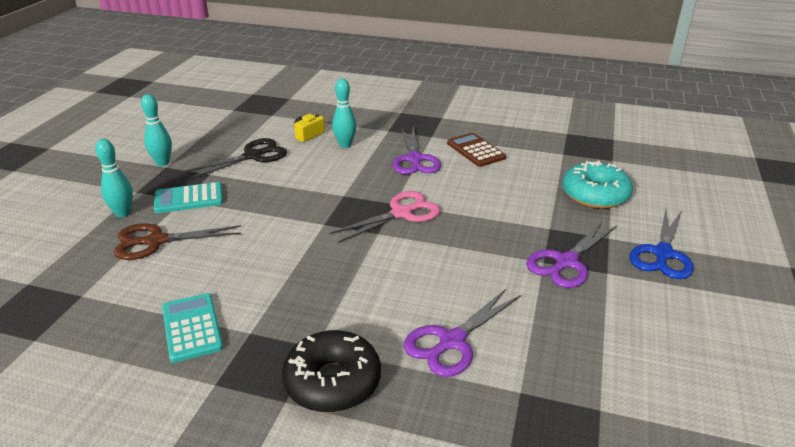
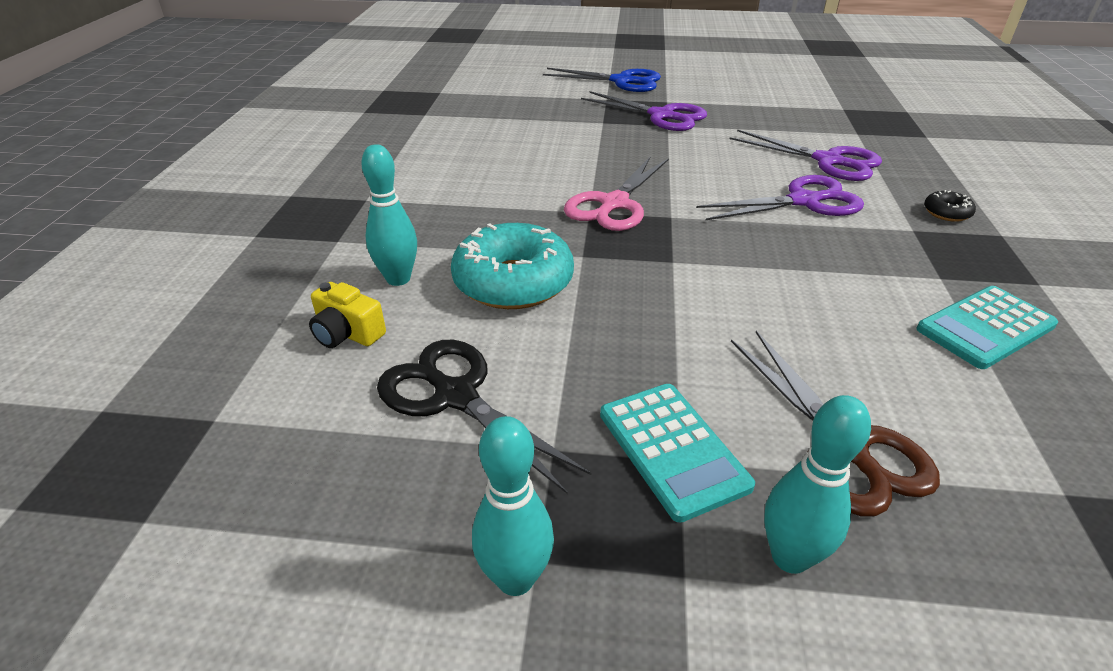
camera: 100 degrees left, 5 degrees up
black donut [282,330,381,412] -> black donut [924,190,976,222], size x0.44
pink scissors [330,191,441,243] -> pink scissors turned 105 degrees counterclockwise [564,156,669,231]
purple scissors [392,127,441,175] -> purple scissors moved to [696,175,864,221]
brown calculator [447,133,506,167] -> none
turquoise donut [562,160,633,209] -> turquoise donut moved to [451,223,574,309]

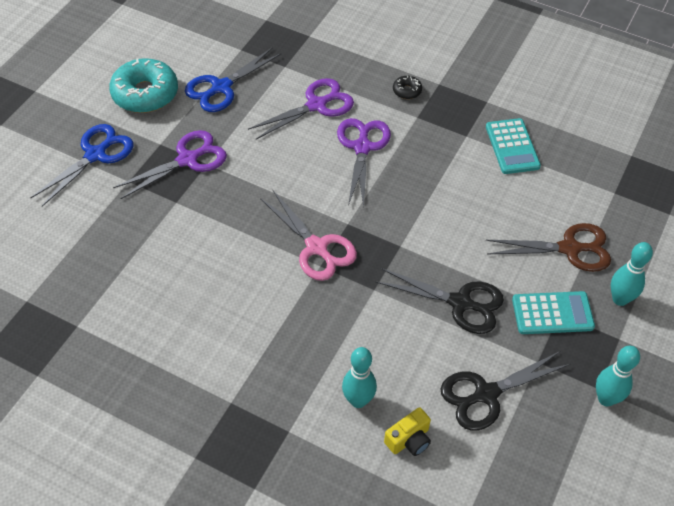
camera: 70 degrees left, 15 degrees up
turquoise donut [451,223,574,309] -> turquoise donut moved to [109,58,178,113]
none -> blue scissors [185,48,282,112]
none -> black scissors [375,268,504,334]

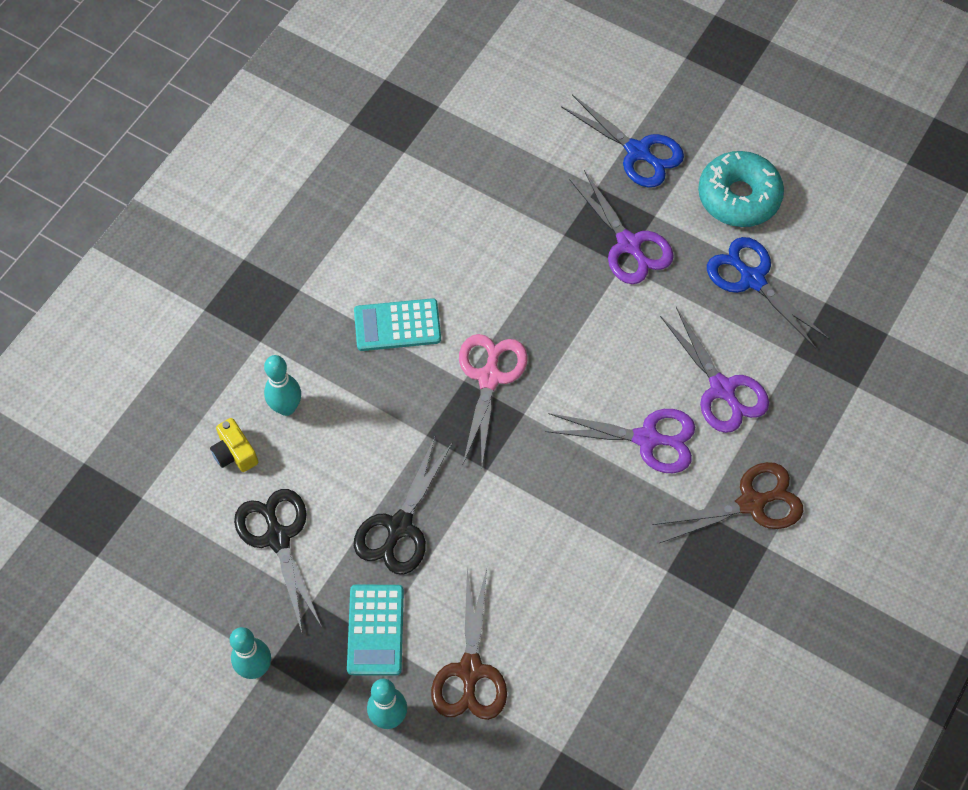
camera: 95 degrees right, 10 degrees up
pink scissors [260,191,357,281] -> pink scissors turned 135 degrees clockwise [459,334,528,465]
black donut [393,76,422,99] -> brown scissors [652,462,803,543]
turquoise calculator [486,118,541,174] -> turquoise calculator moved to [354,298,441,351]

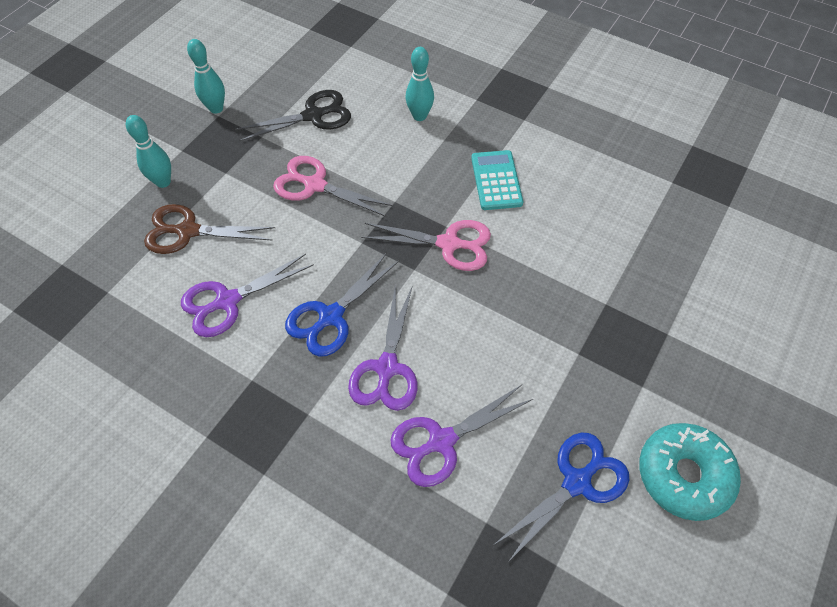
camera: 90 degrees right, 5 degrees down
yellow camera [210,418,258,472] -> none
turquoise calculator [347,585,404,676] -> none
black scissors [354,437,453,575] -> pink scissors [273,156,393,217]
blue scissors [561,95,684,188] -> blue scissors moved to [285,252,400,357]
purple scissors [569,170,674,284] -> purple scissors moved to [181,254,314,337]
brown scissors [652,462,803,543] -> none

